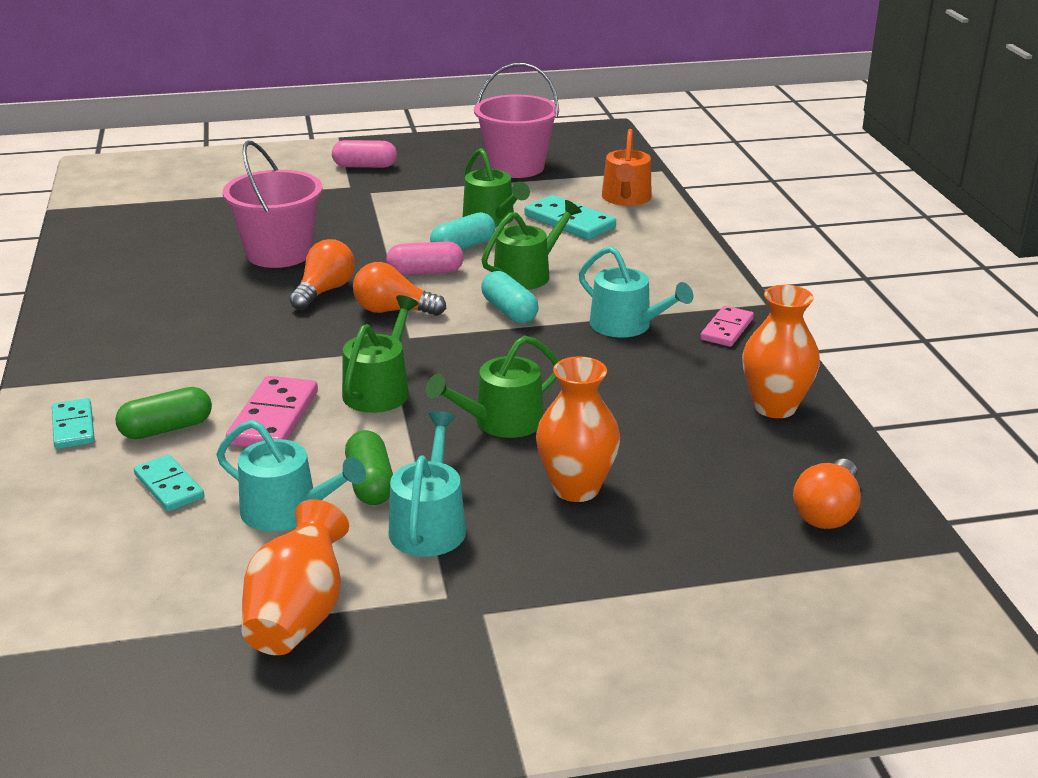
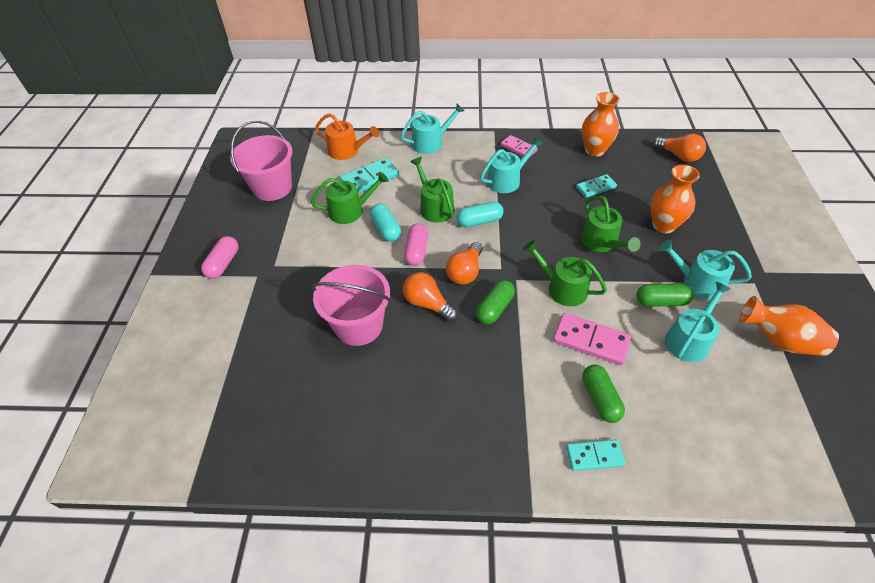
camera: 75 degrees left, 20 degrees up
turquoise domino [134,455,204,512] -> turquoise domino moved to [576,174,617,198]
none -> turquoise watering can [401,103,465,154]
none -> green capsule [476,280,515,324]

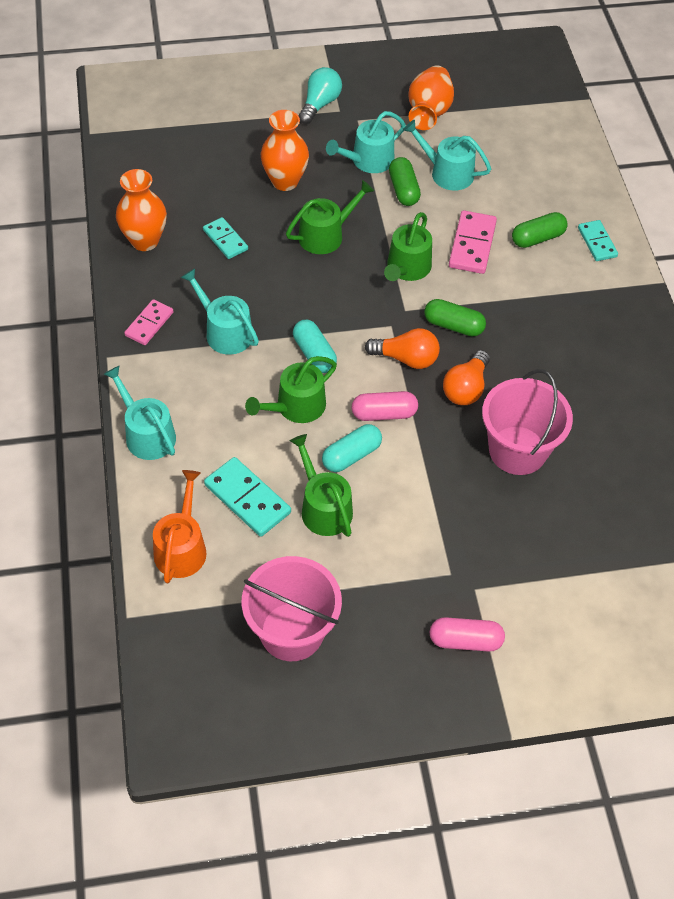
camera: 105 degrees left, 5 degrees up
orange light bulb [653,134,706,162] -> none
turquoise watering can [659,240,752,299] -> turquoise watering can turned 45 degrees clockwise [326,111,406,173]
none -> turquoise light bulb [299,67,342,124]

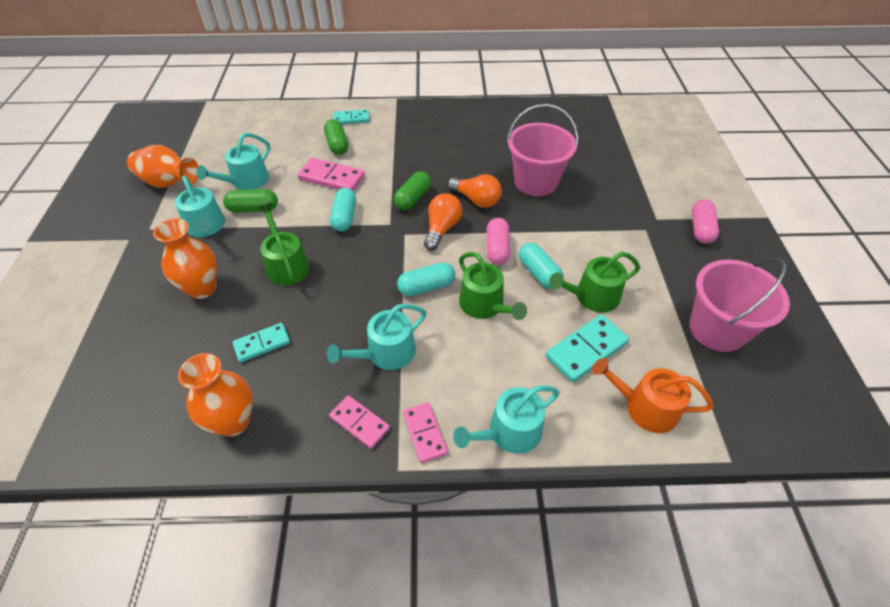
camera: 80 degrees left, 5 degrees down
turquoise light bulb [299,67,342,124] -> none
green watering can [384,212,432,281] -> turquoise capsule [330,188,356,231]
none -> pink domino [403,402,448,463]

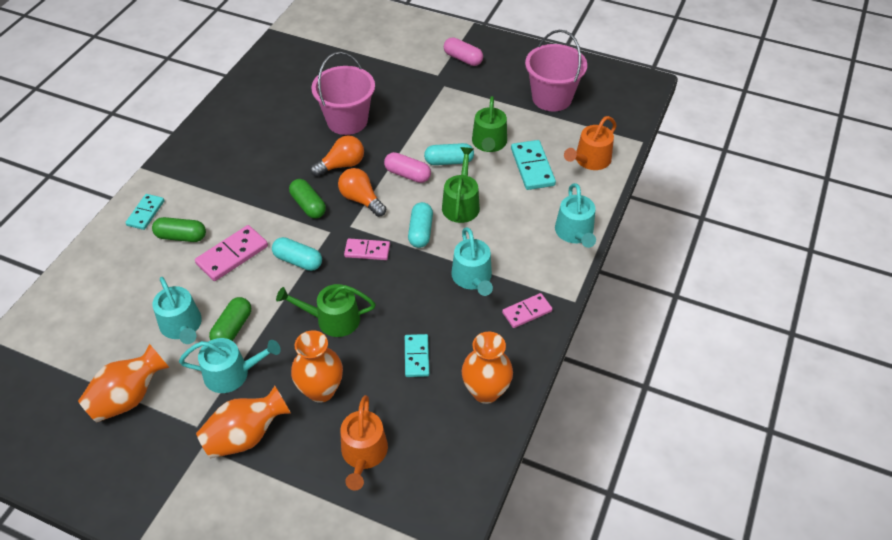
camera: 65 degrees left, 0 degrees up
pink domino [403,402,448,463] -> pink domino moved to [344,239,390,260]
green watering can [459,252,527,320] -> green watering can turned 75 degrees counterclockwise [442,147,480,223]
none -> orange vase [196,386,291,458]
none -> orange watering can [340,395,388,491]

